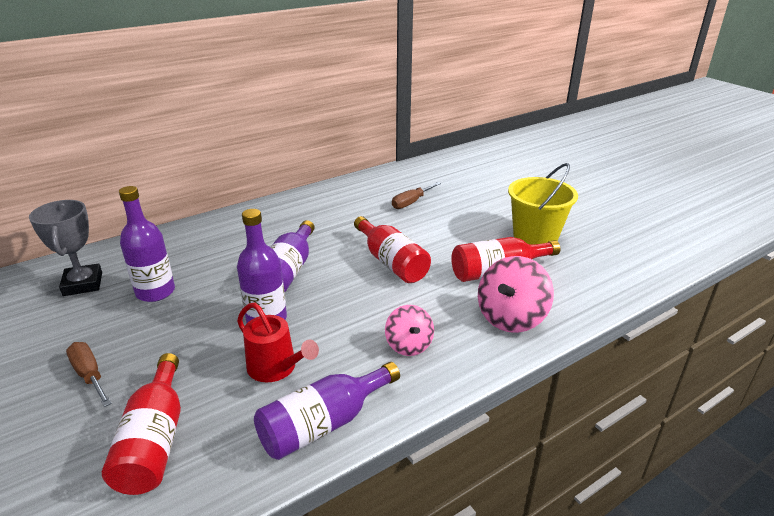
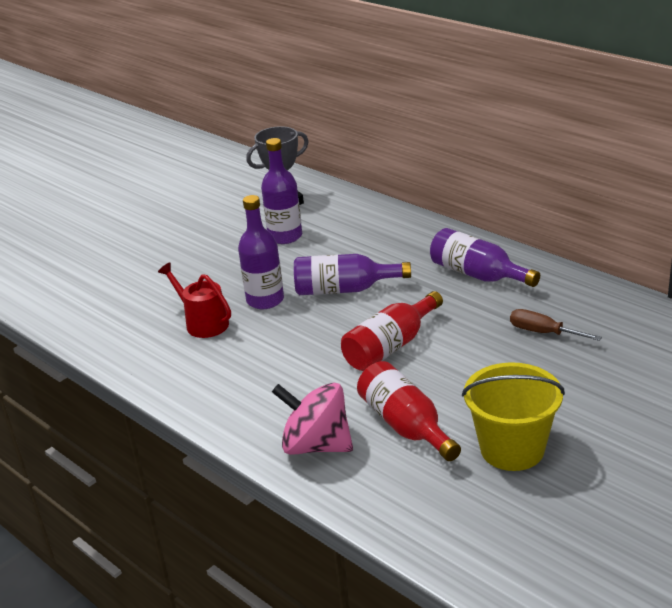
camera: 80 degrees right, 0 degrees up
brown screwdriver [66,342,112,407] -> none
red bottle [102,353,181,495] -> none
red watering can [237,302,319,383] -> red watering can turned 105 degrees clockwise [158,263,231,338]
purple bottle [254,362,400,460] -> purple bottle moved to [430,228,540,287]
pink spinning top [385,305,434,356] -> none

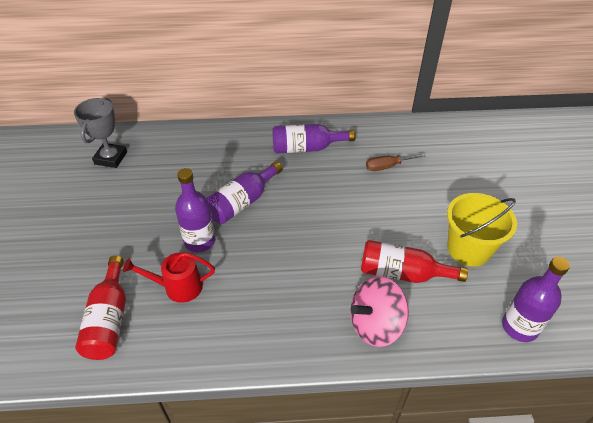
camera: 50 degrees left, 15 degrees up
purple bottle [261,138,302,244] -> purple bottle moved to [502,257,570,342]
red bottle [341,291,443,371] -> red bottle moved to [75,255,126,360]

